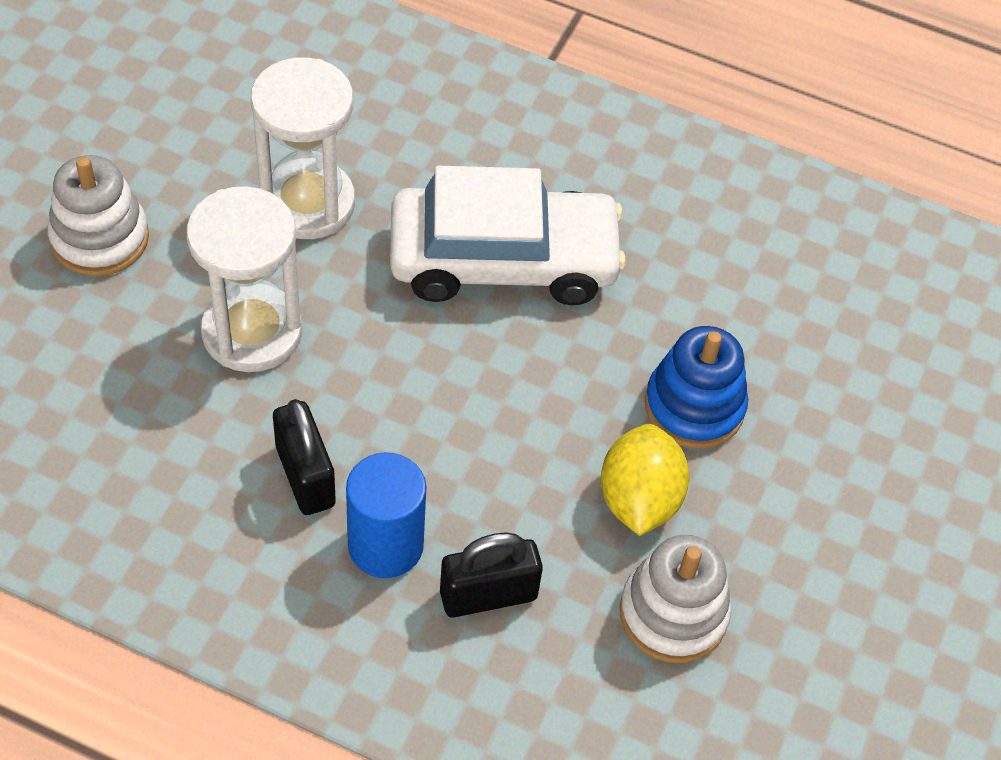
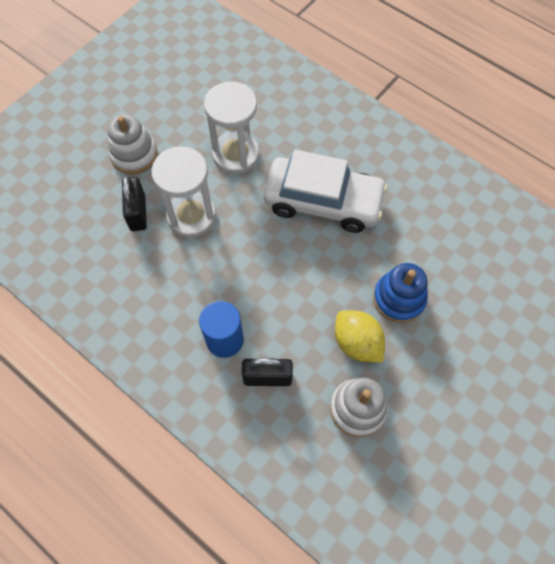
camera: 20 degrees right, 10 degrees up
black padlock [273,399,336,515] -> black padlock moved to [122,176,147,231]
yellow lemon [601,424,690,536] -> yellow lemon turned 60 degrees counterclockwise [335,310,385,363]

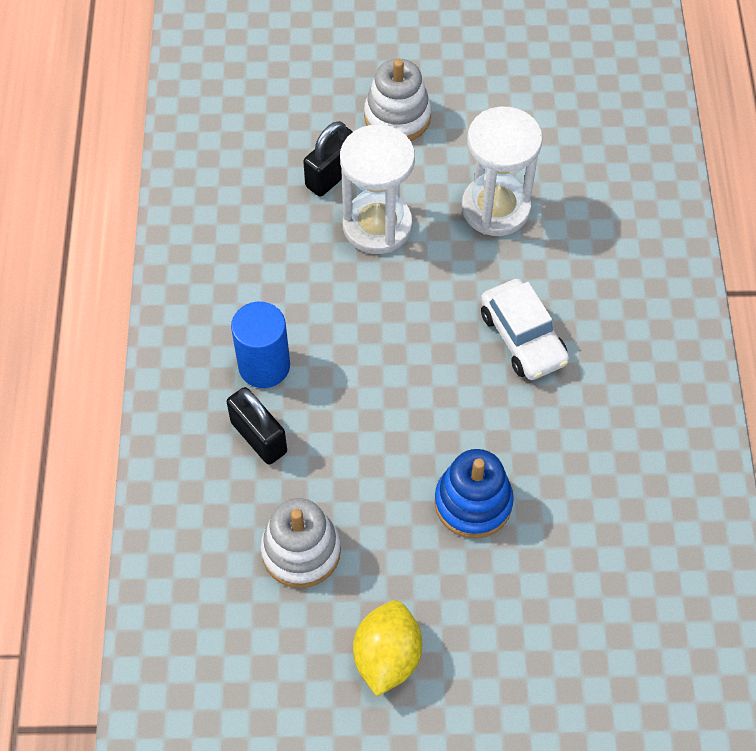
camera: 50 degrees right, 5 degrees down
white car [263,150,388,233] -> white car [481,279,569,380], size x0.62
yellow lemon [335,310,385,363] -> yellow lemon moved to [353,600,422,696]

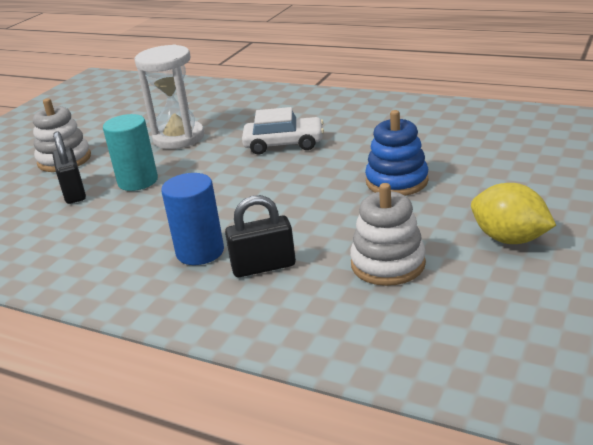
camera: 60 degrees left, 30 degrees down
white hourglass [340,124,415,254] -> turquoise cylinder [103,114,158,191]

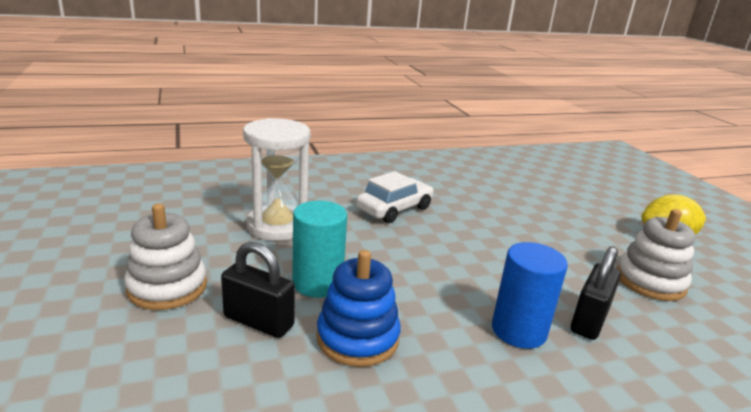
camera: 50 degrees left, 5 degrees down
blue stacking toy [365,110,429,196] -> blue stacking toy moved to [317,250,401,367]

